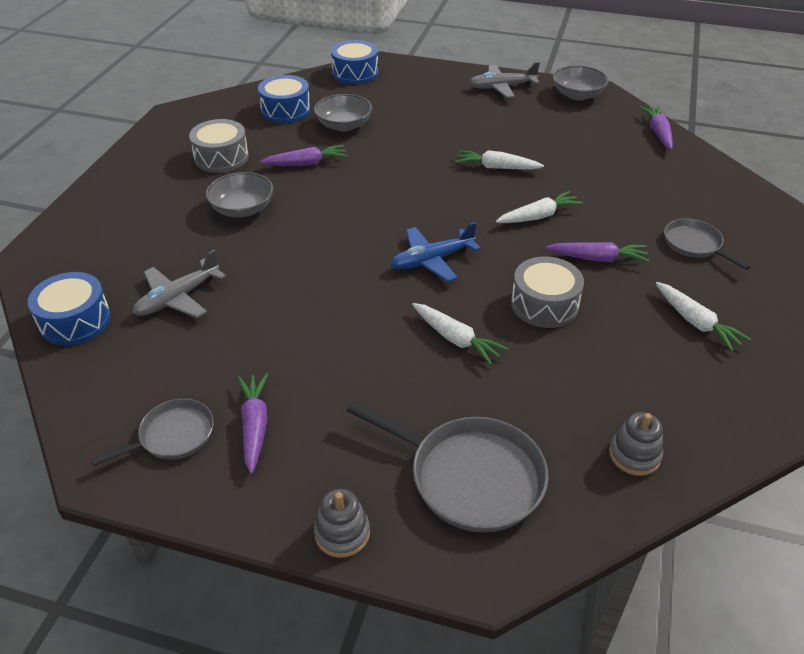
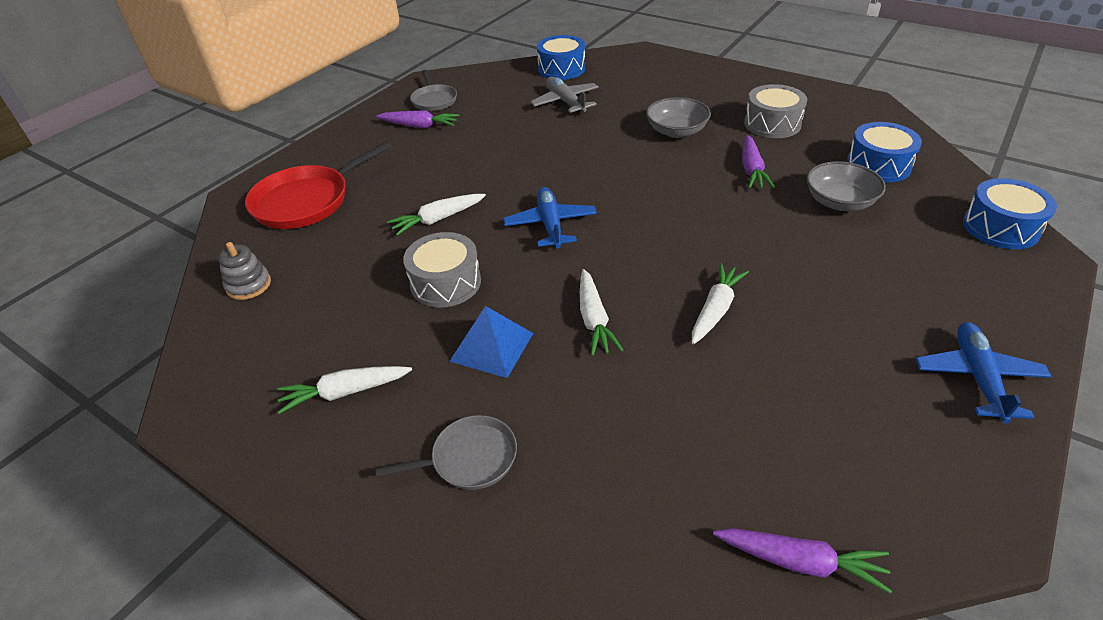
camera: 110 degrees right, 0 degrees up
grey stacking toy [314,489,370,558] -> none
grey pan [347,401,548,533] -> red pan [245,141,392,229]
grey plane [469,62,540,98] -> blue plane [915,322,1052,423]
purple carrot [546,242,649,262] -> blue pyramid [449,306,533,378]
grey bowl [553,65,609,100] -> none

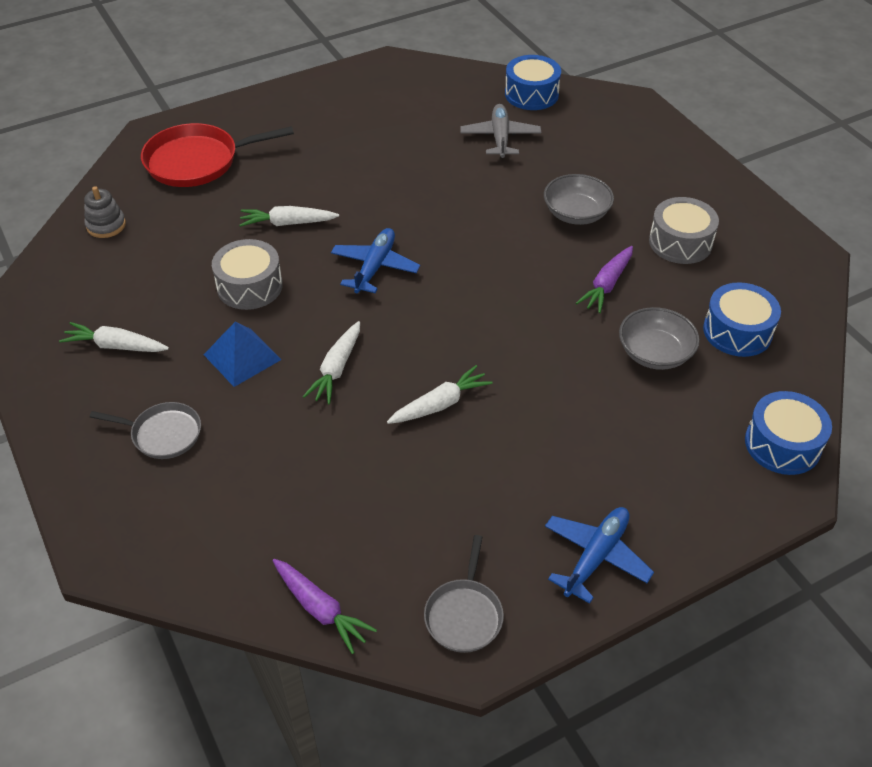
camera: 25 degrees right, 5 degrees up
purple carrot [376,110,459,128] -> none
grey pan [410,70,457,111] -> grey pan moved to [424,535,504,653]

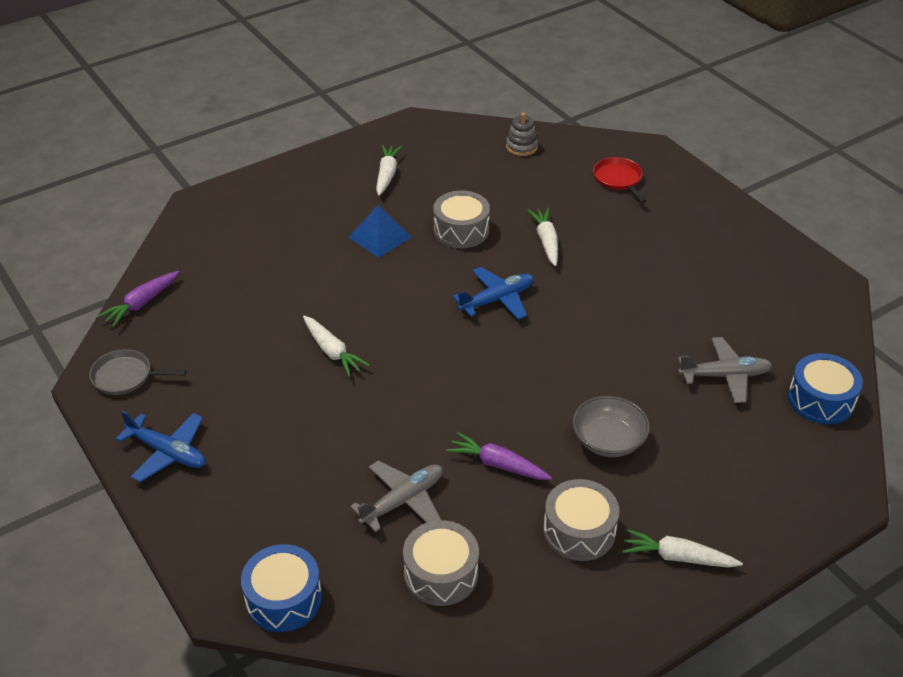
camera: 85 degrees right, 5 degrees down
grey pan [90,402,201,459] -> none
red pan [141,123,294,187] -> red pan [593,157,646,203], size x0.58
white carrot [303,321,360,404] -> white carrot moved to [622,529,743,568]
blue plane [331,228,420,293] -> blue plane turned 45 degrees counterclockwise [453,267,534,320]
grey bowl [619,307,700,370] -> grey plane [350,460,443,532]
blue drum [703,282,781,357] -> grey drum [403,520,479,606]

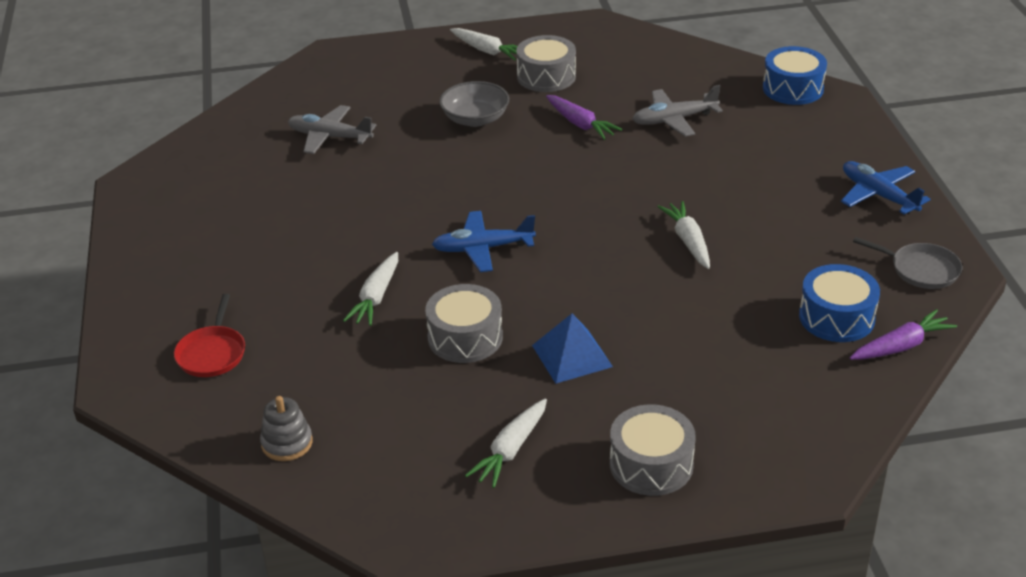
camera: 155 degrees left, 5 degrees down
grey drum [403,520,479,606] -> grey drum moved to [610,404,696,496]
blue drum [788,353,863,424] -> blue drum moved to [799,264,880,342]

